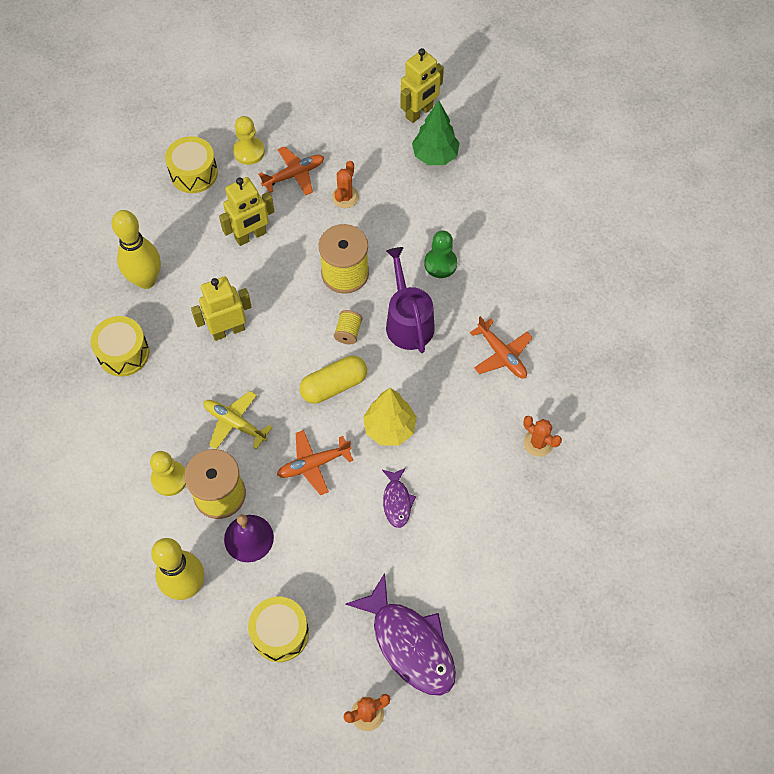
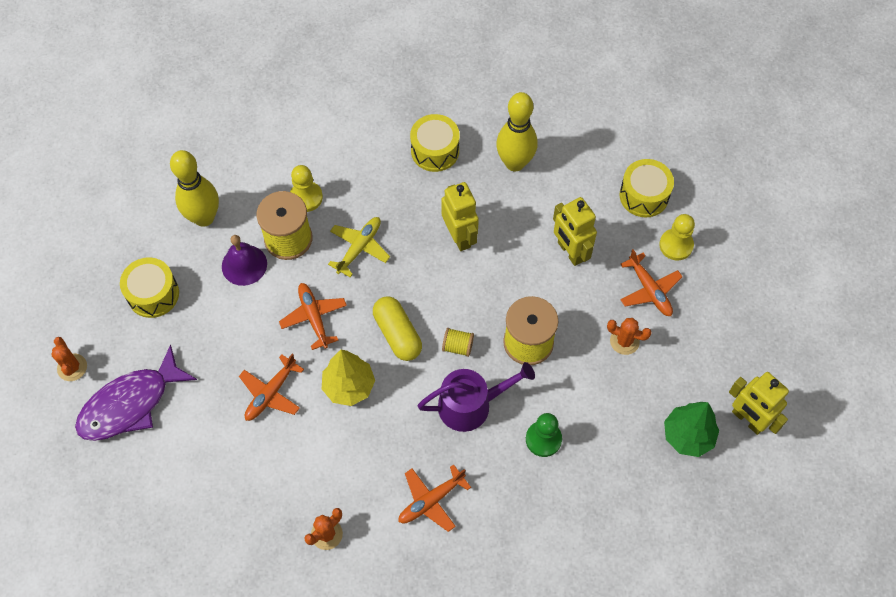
camera: 90 degrees right, 0 degrees up
purple fish [382,468,416,528] -> orange plane [239,354,304,421]

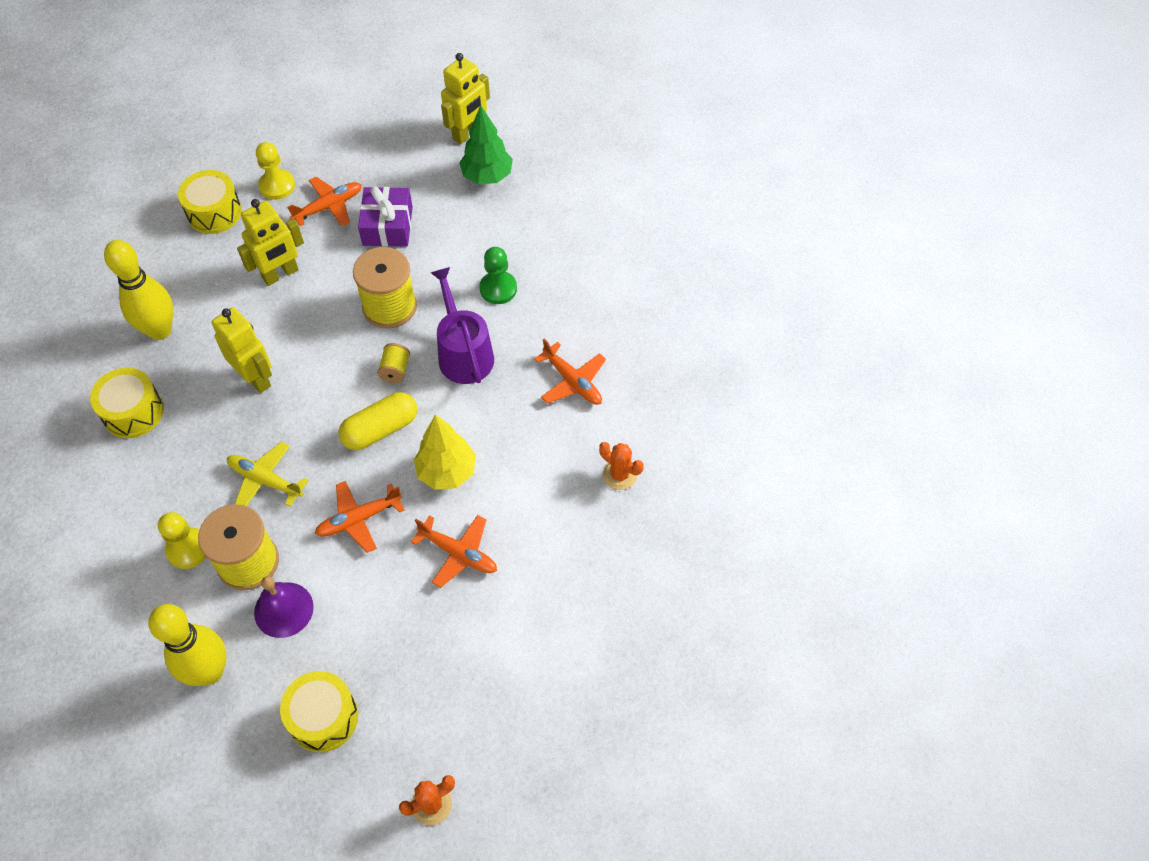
camera: 95 degrees left, 5 degrees down
purple fish [75,345,197,441] -> none
yellow robot [441,182,479,251] -> yellow robot turned 75 degrees clockwise [212,307,272,393]
orange cactus [607,318,652,355] -> purple gift [358,186,413,247]

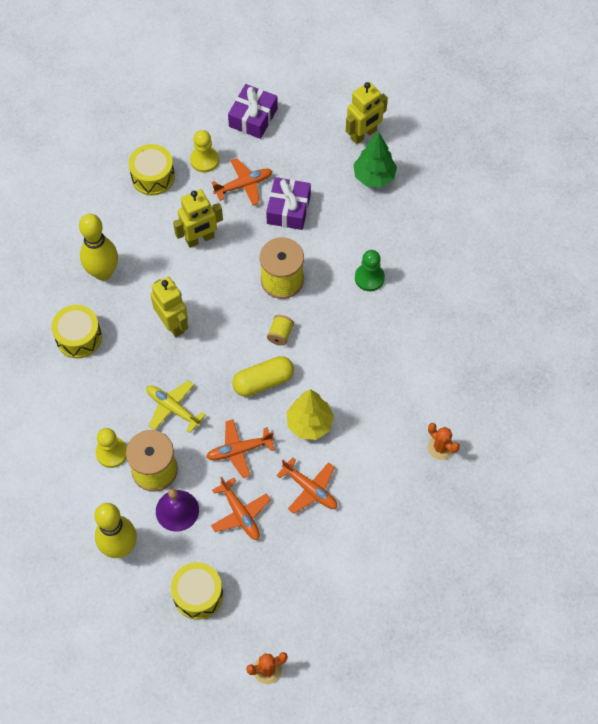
camera: 10 degrees right, 5 degrees up
purple watering can [431,267,494,384] -> none
orange plane [534,339,606,405] -> orange plane moved to [211,477,271,540]
none -> purple gift [228,84,278,139]

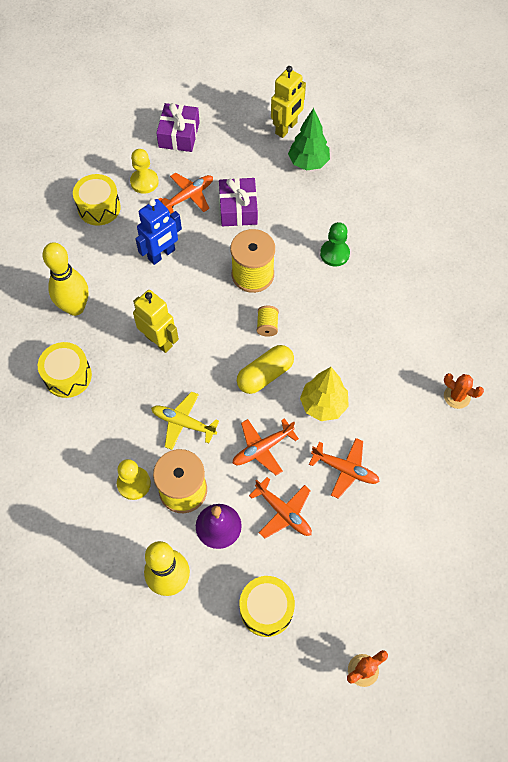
camera: 15 degrees left, 0 degrees up
yellow robot [173,189,223,248] -> blue robot [135,199,182,265]

